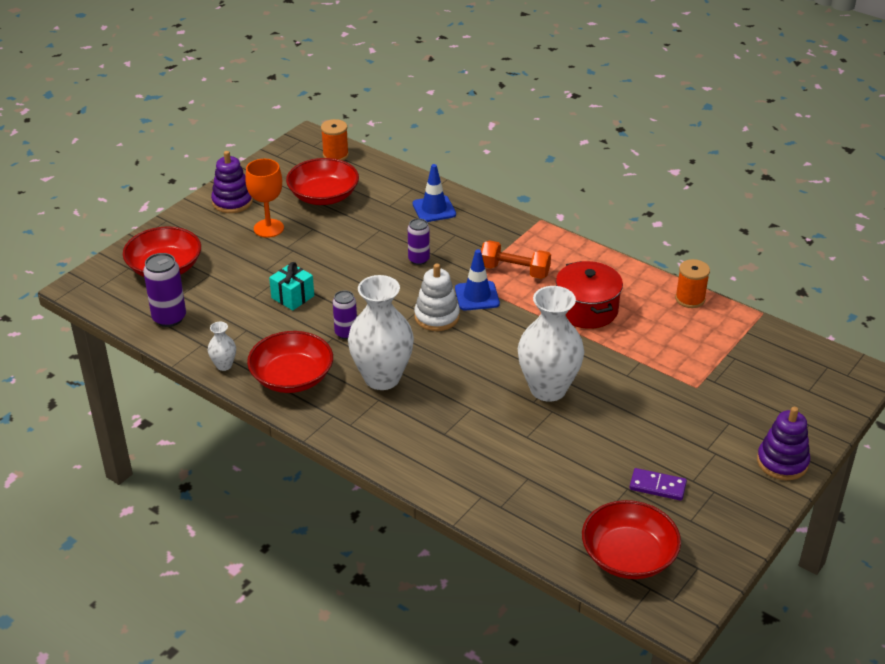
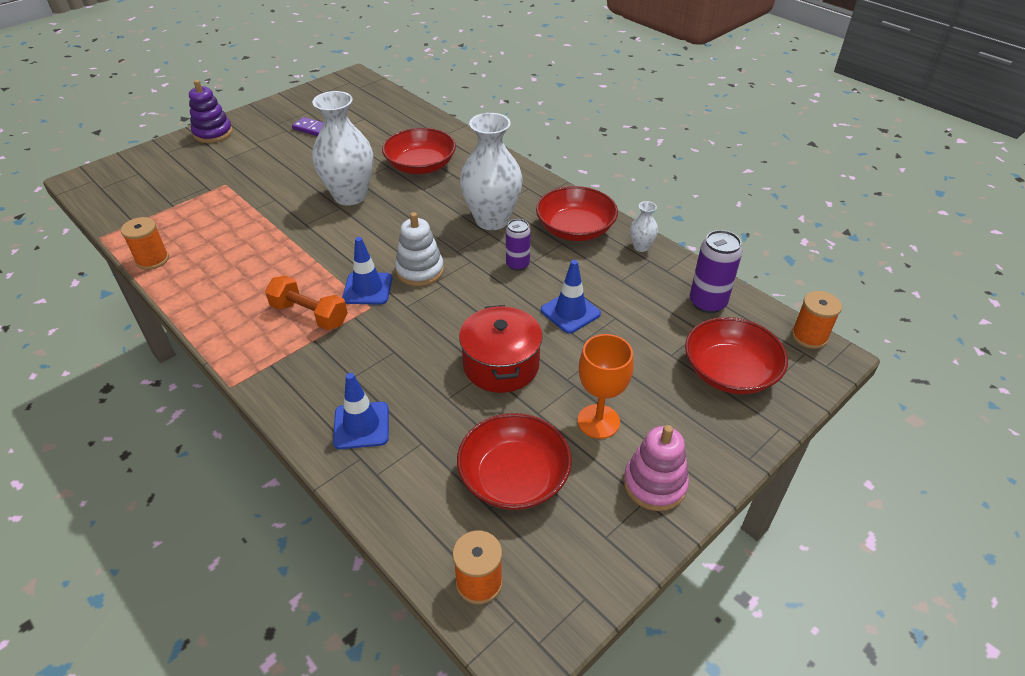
camera: 170 degrees left, 5 degrees up
purple stacking toy [211,151,253,213] -> pink stacking toy [623,425,689,511]
turquoise gift [269,262,314,310] -> blue traffic cone [541,260,601,333]
purple can [408,218,430,265] -> none
red pot [556,261,623,329] -> red pot moved to [459,305,543,393]
red bowl [582,500,681,579] -> red bowl moved to [382,128,456,174]
none -> orange spool [791,291,842,349]

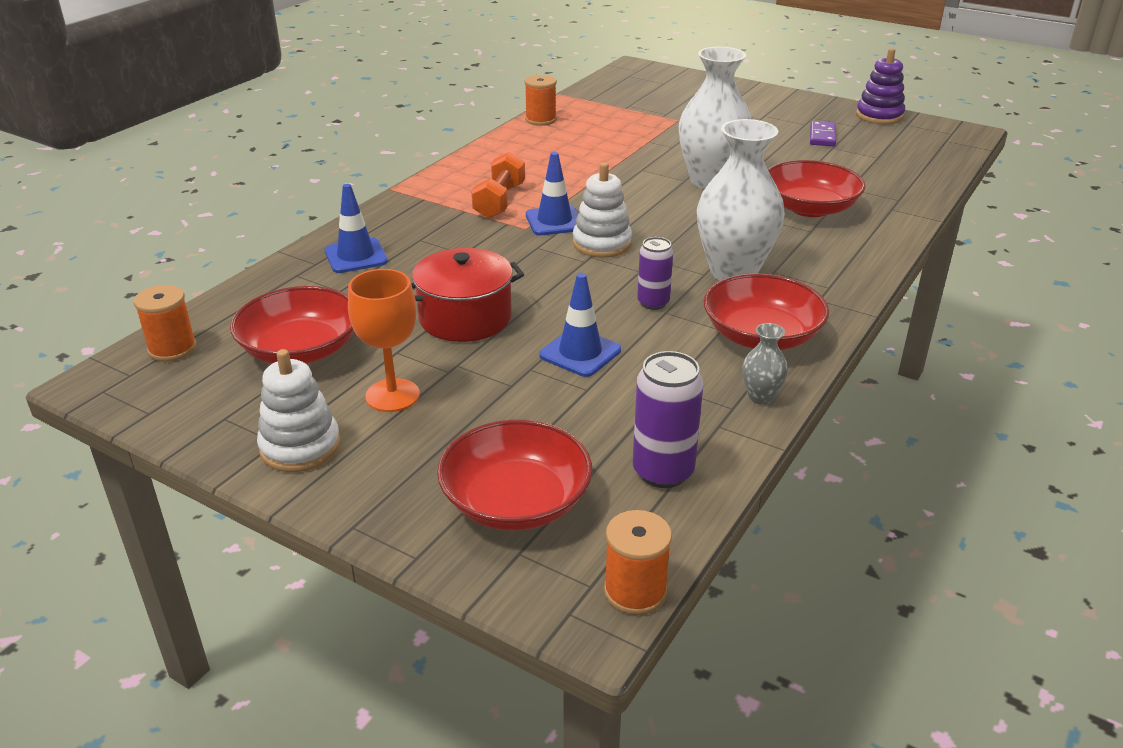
camera: 75 degrees right, 10 degrees down
purple stacking toy [189,80,233,143] -> purple stacking toy moved to [856,48,905,124]
pink stacking toy [623,425,689,511] -> white stacking toy [257,349,341,472]
white vase [630,201,658,252] -> grey vase [742,323,788,405]

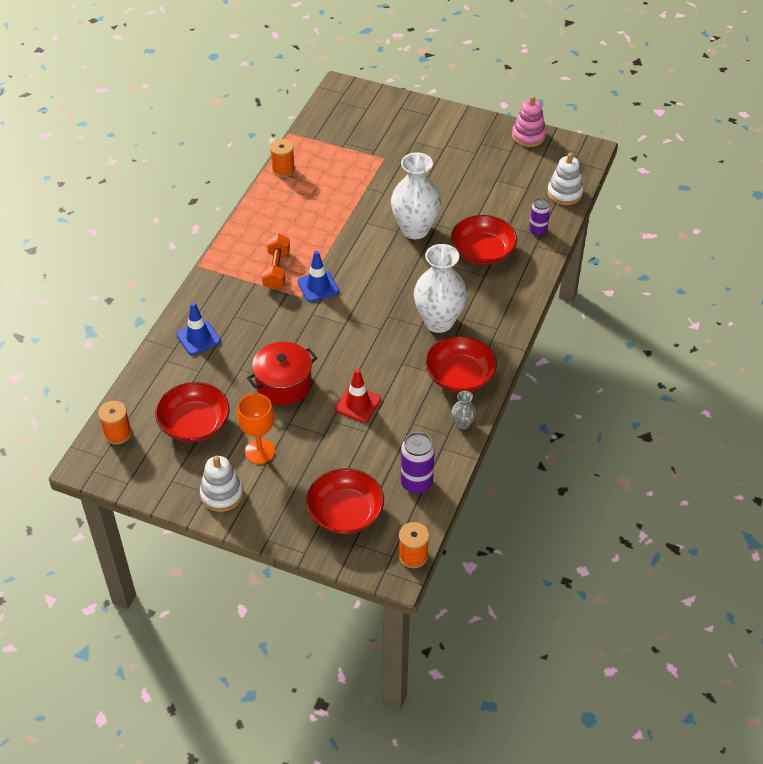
camera: 10 degrees left, 15 degrees up
blue traffic cone [539,273,621,377] -> red traffic cone [335,369,381,422]
white stacking toy [573,163,632,258] -> white stacking toy moved to [547,153,583,205]
purple can [637,237,673,310] -> purple can moved to [529,198,550,236]
purple domino [810,121,836,147] -> none
purple stacking toy [856,48,905,124] -> pink stacking toy [512,96,546,147]

